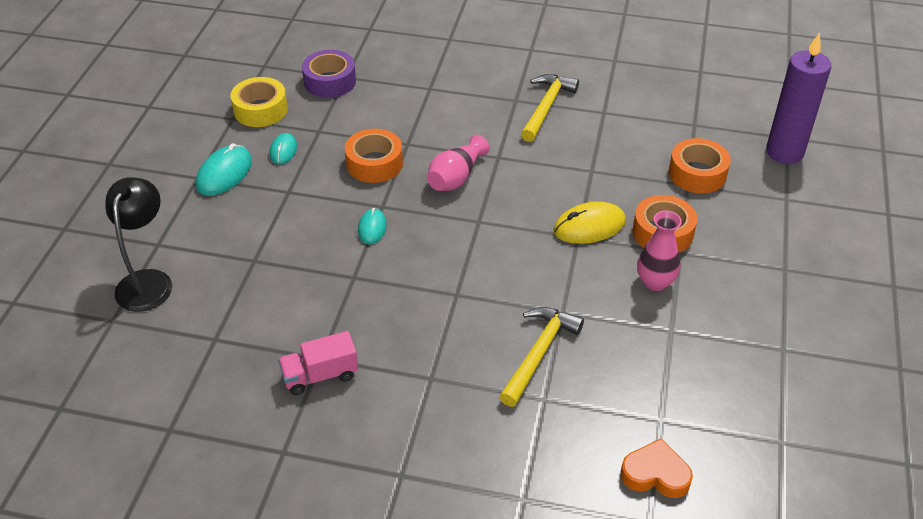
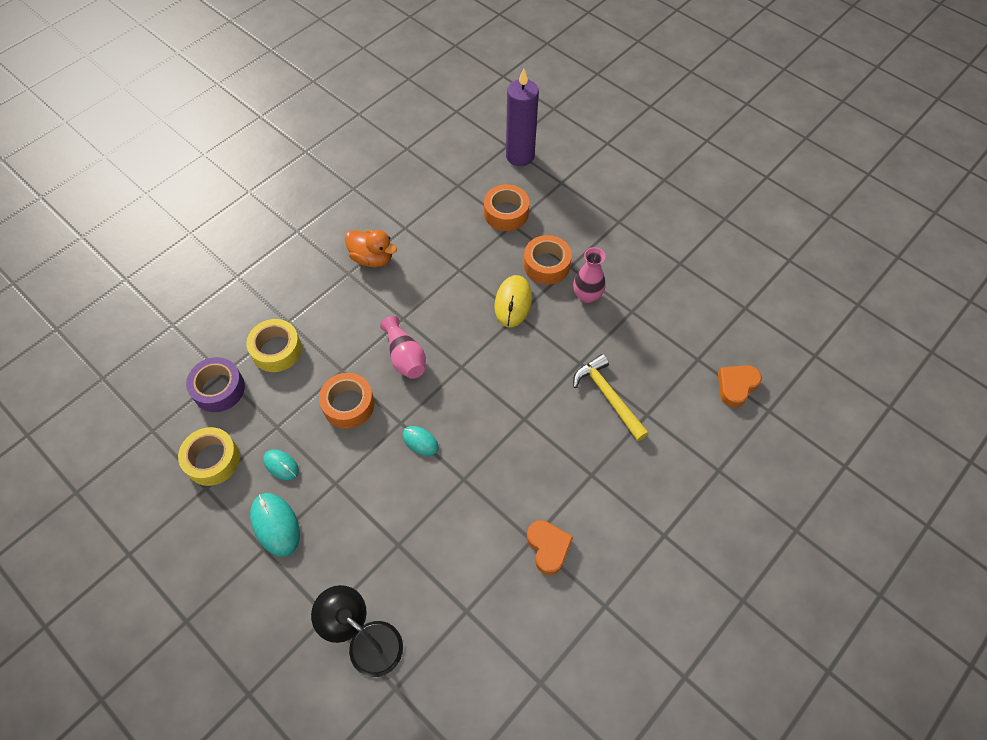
camera: 60 degrees left, 15 degrees up
pink truck [278,331,358,395] -> orange heart [527,520,573,575]
yellow hammer [521,74,579,142] -> orange duck [345,230,397,267]
none -> yellow tape [246,319,302,372]

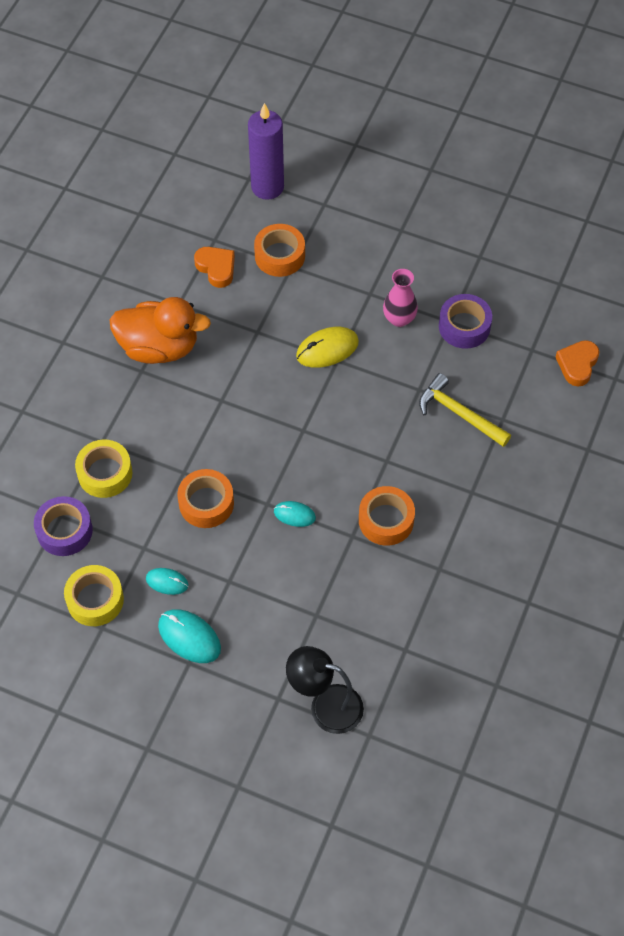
camera: 20 degrees left, 0 degrees up
orange duck [345,230,397,267] -> orange duck [109,297,211,364], size x1.54
pink vase [380,316,426,379] -> none
yellow mouse [494,275,532,327] -> yellow mouse turned 75 degrees clockwise [296,327,359,368]
orange tape [524,235,572,285] -> orange tape moved to [359,486,415,546]
orange heart [527,520,573,575] -> orange heart moved to [194,247,235,288]
none -> purple tape [439,294,492,349]

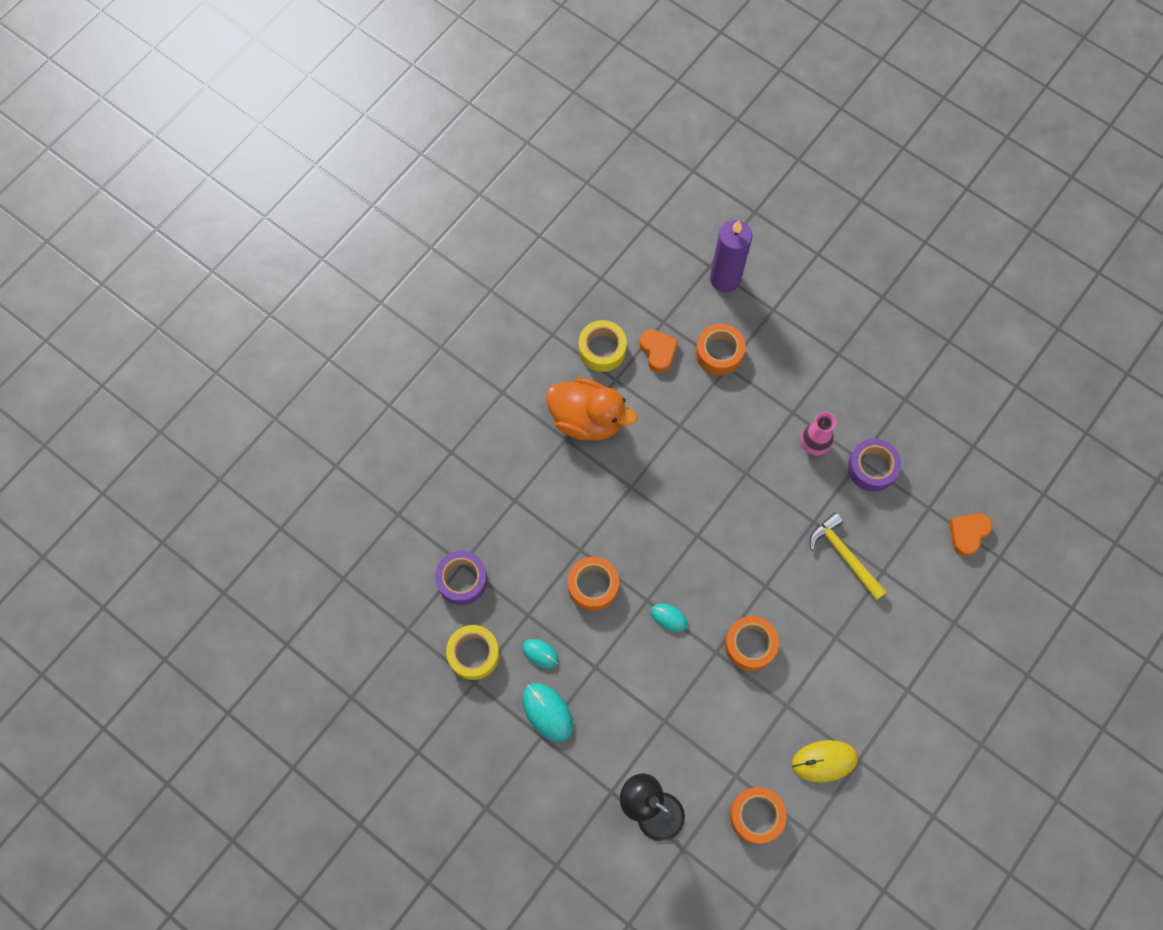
camera: 15 degrees right, 10 degrees up
yellow tape [75,440,132,498] -> yellow tape moved to [579,320,627,372]
yellow mouse [296,327,359,368] -> yellow mouse moved to [792,740,858,782]
none -> orange tape [730,787,786,844]

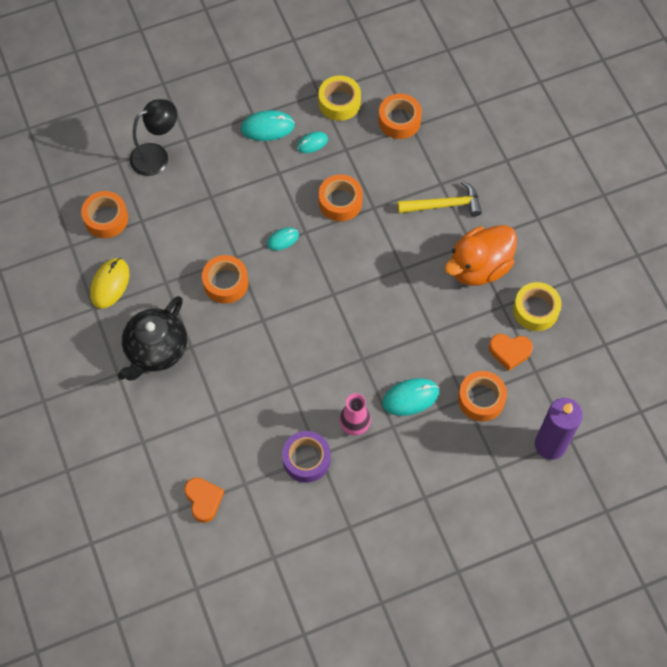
camera: 120 degrees right, 5 degrees down
purple tape [435,551,488,605] -> orange tape [378,94,422,139]
yellow hammer [810,513,886,600] -> yellow hammer moved to [398,181,482,216]
none -> black teapot [118,296,187,381]
none -> turquoise mouse [382,378,439,416]

